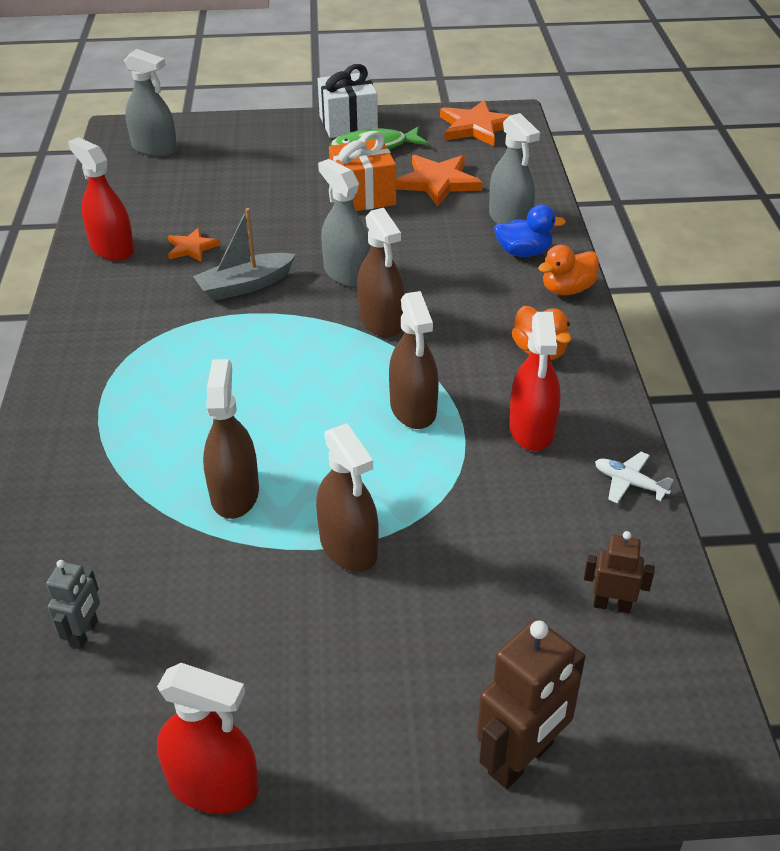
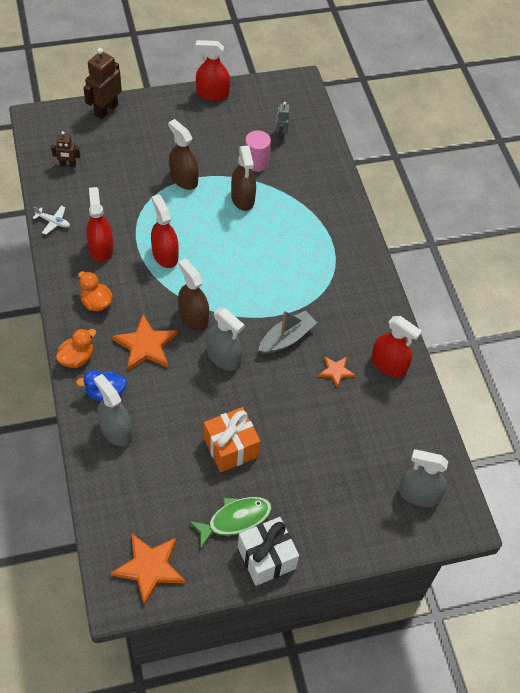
camera: 165 degrees right, 15 degrees up
brown spray bottle [389,291,439,429] -> red spray bottle [151,194,179,268]
orange star [396,155,482,207] -> orange star moved to [112,315,177,371]
none -> pink cylinder [245,130,271,172]

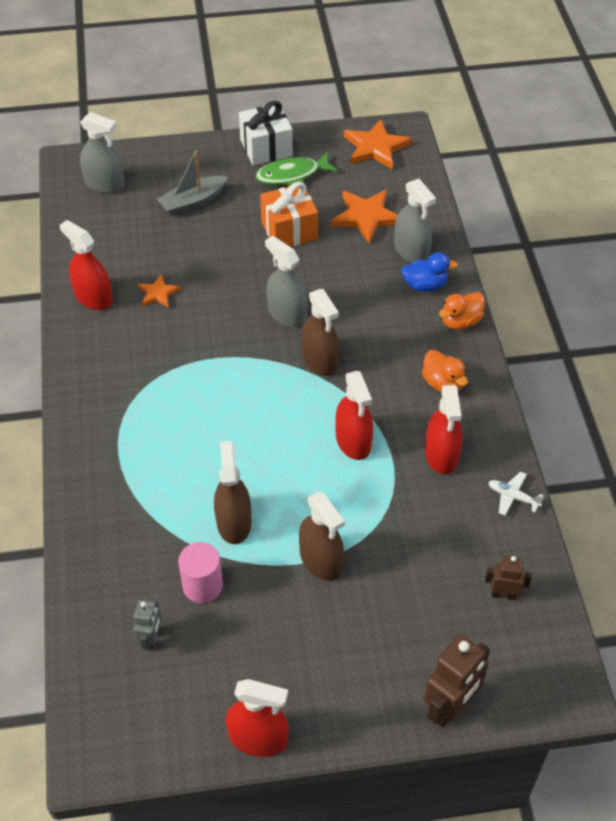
camera: 170 degrees left, 5 degrees down
orange star [112,315,177,371] -> orange star moved to [331,190,398,243]
grey boat [259,310,317,354] -> grey boat moved to [157,151,228,216]

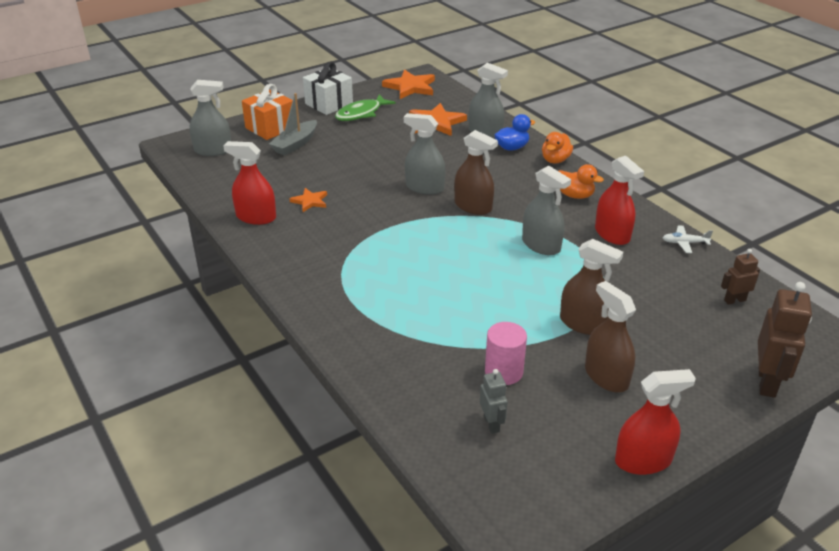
camera: 25 degrees left, 15 degrees down
brown spray bottle [214,441,251,544] -> brown spray bottle moved to [585,281,636,392]
orange gift [260,182,318,247] -> orange gift moved to [242,84,293,140]
red spray bottle [335,371,373,460] -> grey spray bottle [522,166,571,255]

